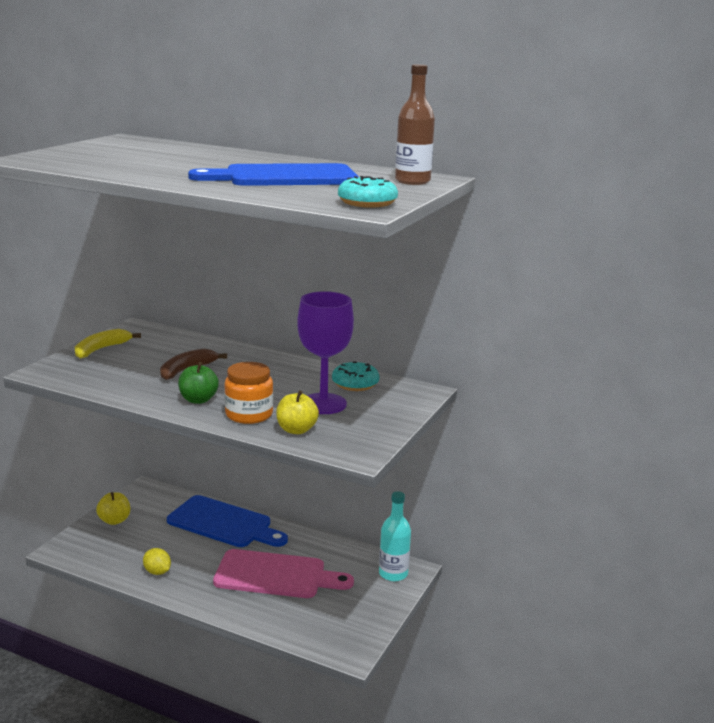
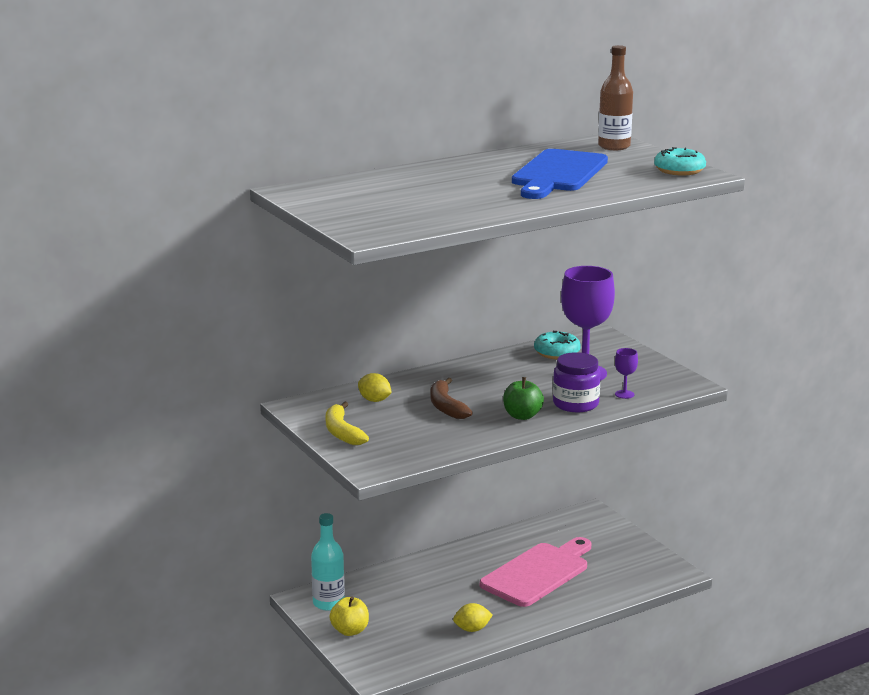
camera: 55 degrees left, 0 degrees up
blue cutting board [167,495,288,547] -> none
orange jar [224,362,273,424] -> purple jar [553,352,600,412]
yellow apple [276,390,319,434] -> purple goblet [615,348,638,399]
turquoise bottle [379,491,411,581] -> turquoise bottle moved to [311,513,345,611]
none -> yellow lemon [358,373,392,402]

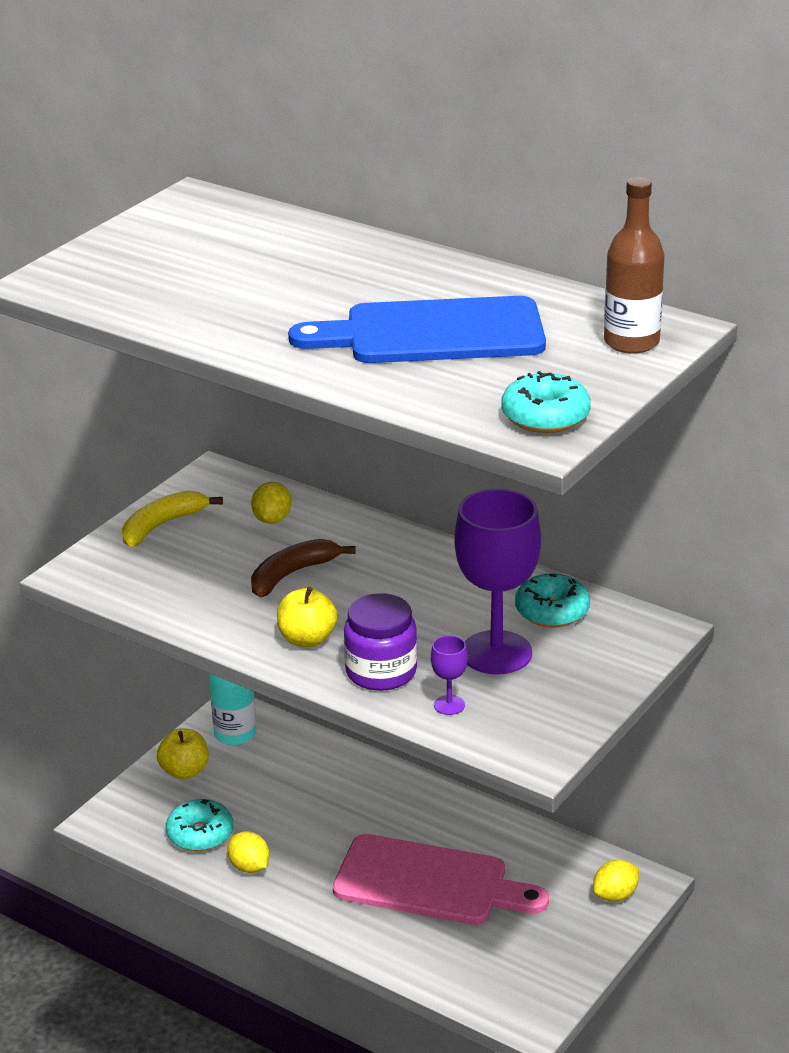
camera: 65 degrees right, 10 degrees up
green apple [503,377,544,420] -> yellow apple [277,587,337,647]
none -> turquoise donut [166,799,233,851]
none -> yellow lemon [593,860,639,902]

